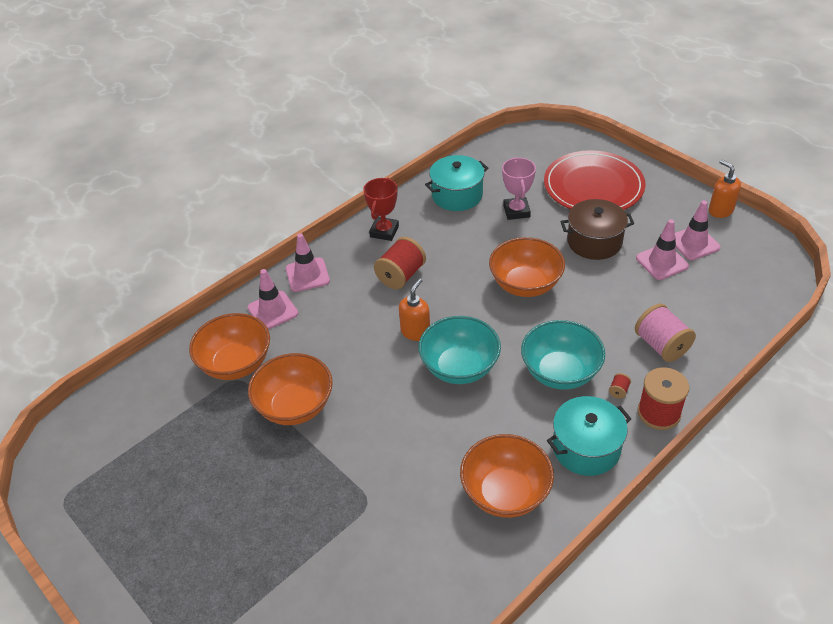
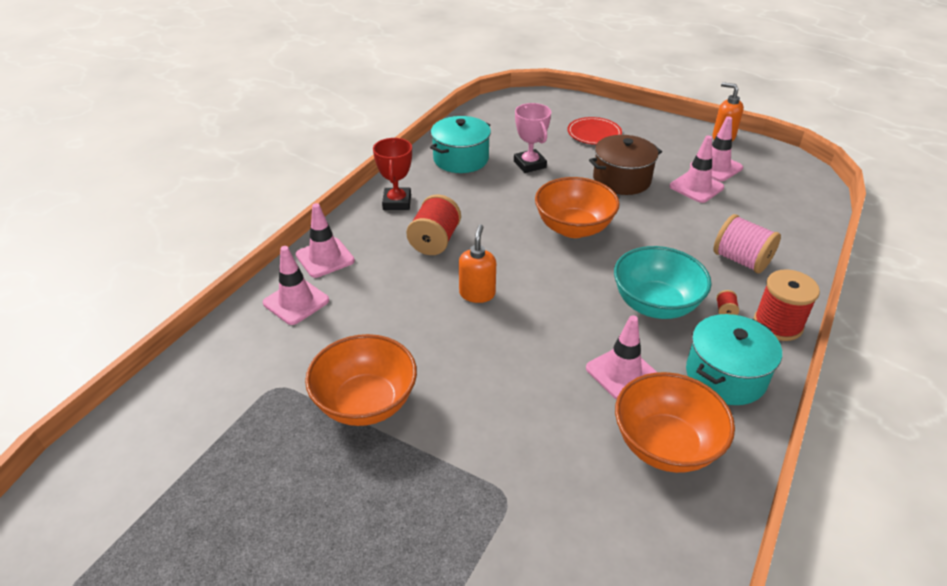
camera: 20 degrees left, 5 degrees down
orange bowl [189,313,270,380] -> none
turquoise bowl [419,316,501,384] -> none
red plate [544,150,645,210] -> red plate [567,117,622,145], size x0.53
none -> pink traffic cone [586,315,657,400]

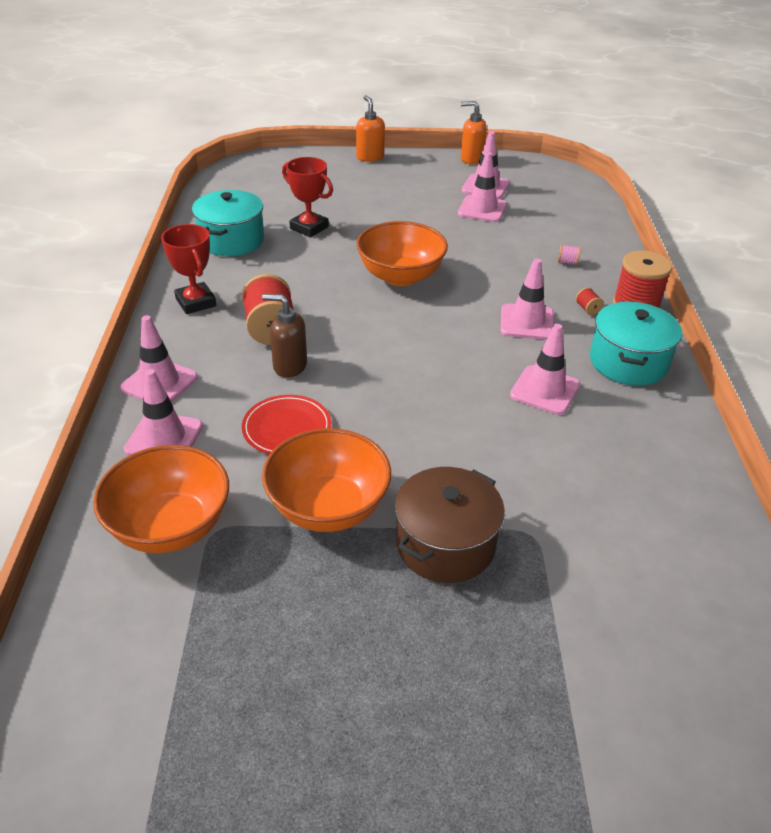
camera: 30 degrees left, 0 degrees up
orange soap dispenser [459,225,496,303] -> orange soap dispenser moved to [356,95,385,162]
pink trophy [514,103,551,173] -> red trophy [282,157,333,237]
red plate [567,117,622,145] -> red plate moved to [242,395,331,454]
brown pot [589,135,662,195] -> brown pot moved to [395,467,505,583]
turquoise bowl [614,246,712,319] -> pink traffic cone [501,259,554,340]
orange bowl [615,372,735,473] -> orange bowl moved to [93,445,229,553]
pink spool [713,214,781,273] -> pink spool [558,244,581,265], size x0.42
none -> brown soap dispenser [262,294,307,378]

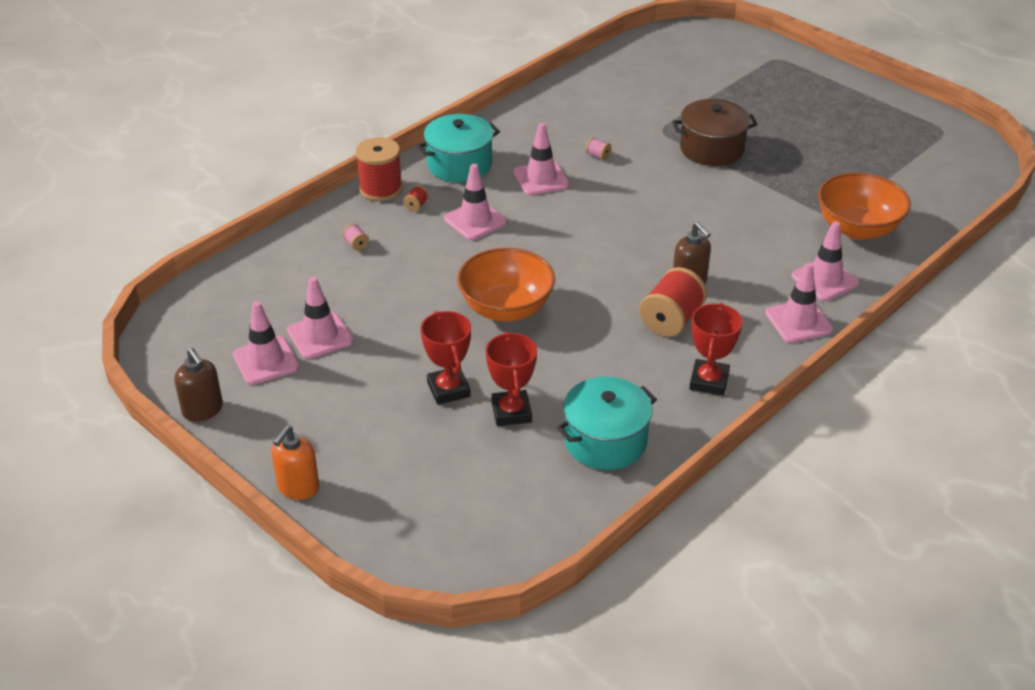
camera: 135 degrees left, 0 degrees up
red plate [242,395,331,454] -> none
orange bowl [262,428,391,532] -> none
orange soap dispenser [461,101,487,165] -> brown soap dispenser [174,348,223,422]
none -> red trophy [420,311,471,405]
none -> pink spool [586,137,611,160]

